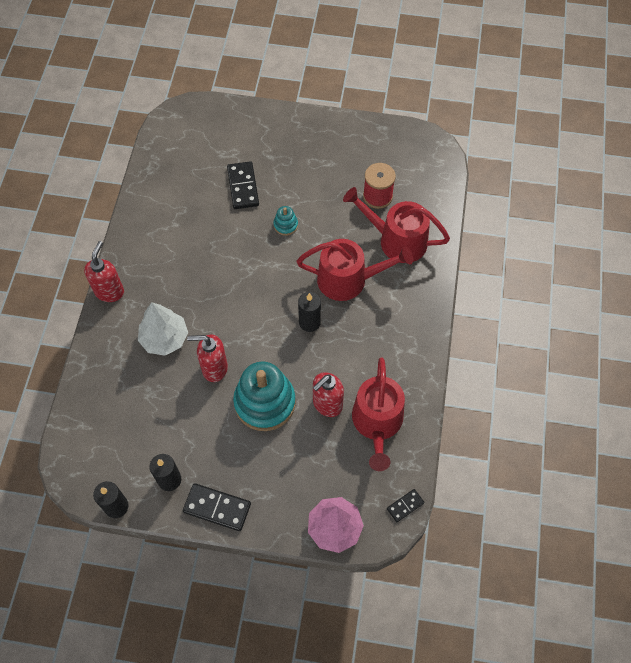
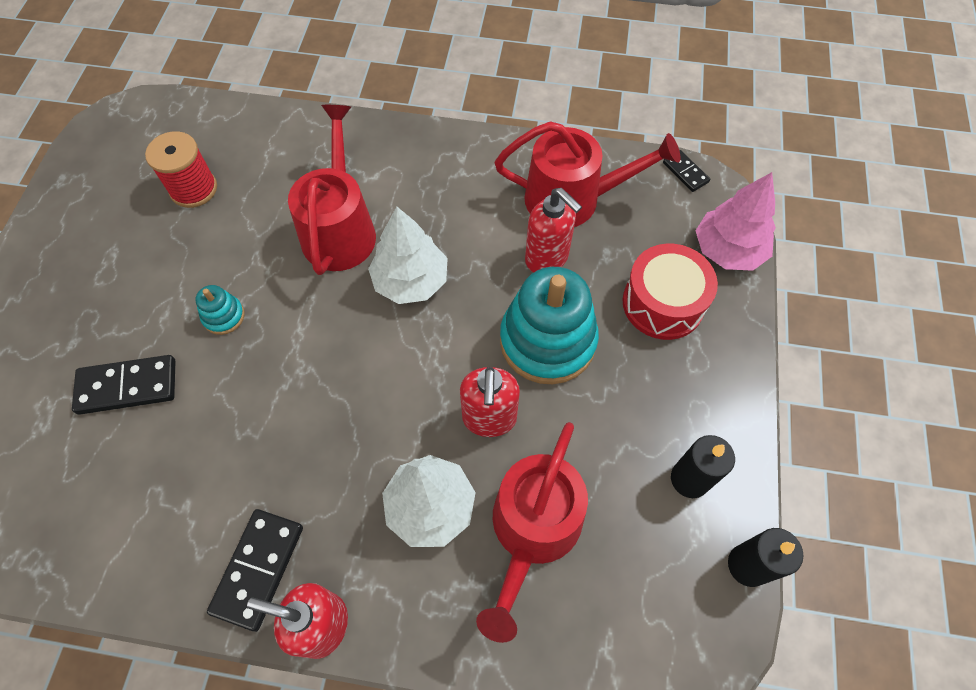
camera: 90 degrees left, 0 degrees up
black domino [183,483,251,531] -> black domino moved to [207,509,303,632]
black candle [298,292,321,332] -> white tree [368,206,448,304]
red watering can [343,187,450,263] -> red watering can moved to [476,422,588,643]
none -> red drum [622,244,718,340]

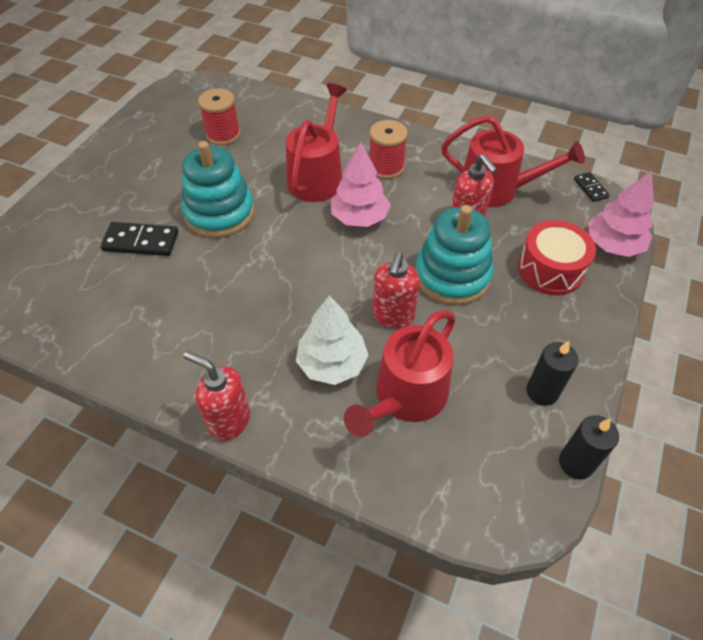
camera: 15 degrees right, 10 degrees down
turquoise stacking toy [195,285,245,335] -> turquoise stacking toy [181,141,255,238], size x2.26
black domino [207,509,303,632] -> none
white tree [368,206,448,304] -> pink tree [331,142,390,227]
none -> red spool [370,120,408,179]

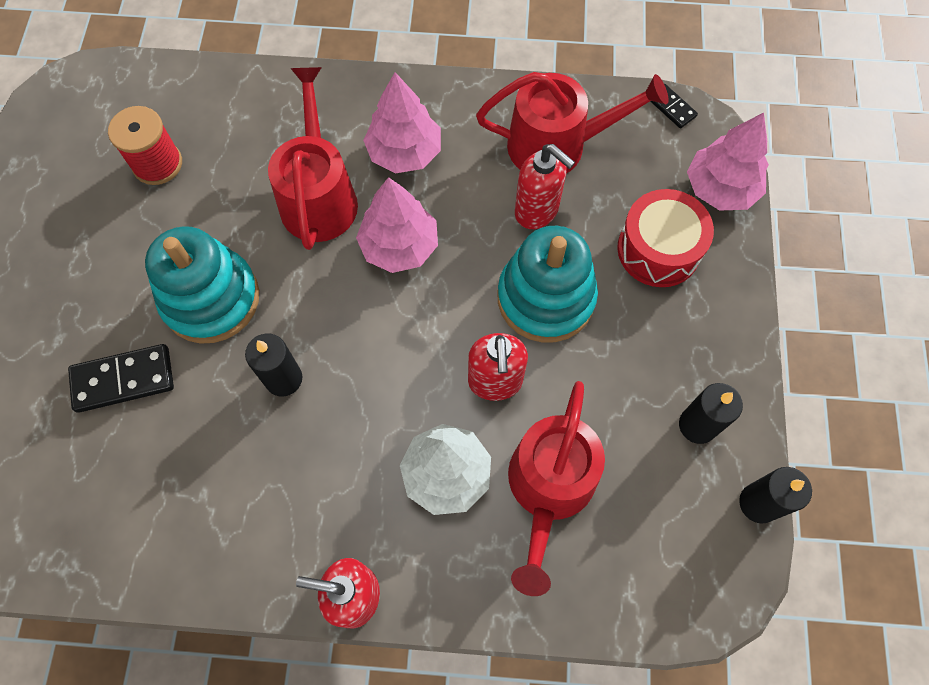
camera: 20 degrees left, 15 degrees up
red spool [370,120,408,179] -> pink tree [363,72,441,173]
none -> black candle [245,334,302,396]

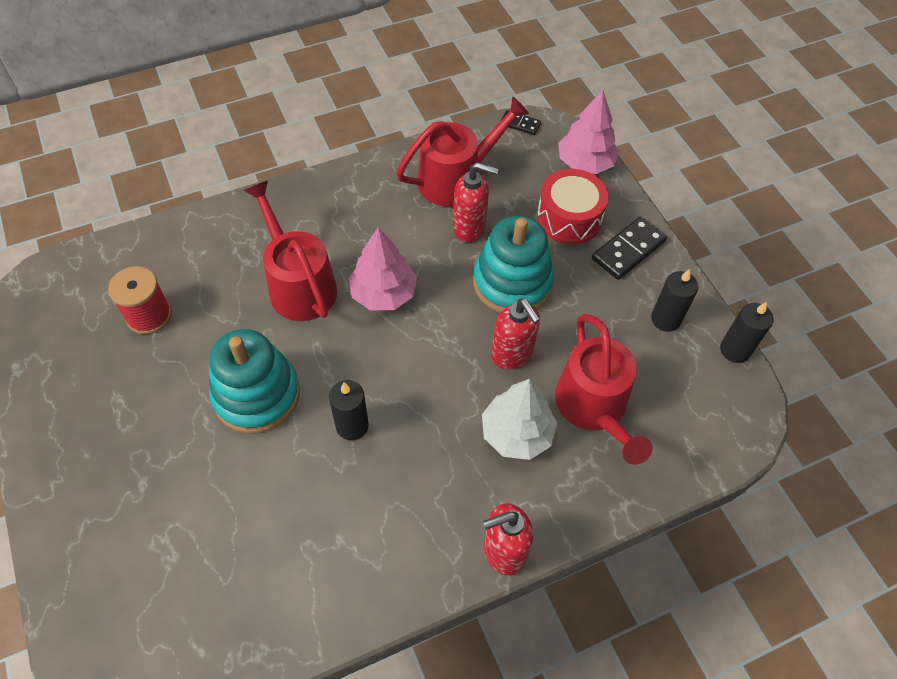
camera: 30 degrees left, 10 degrees down
black domino [68,344,174,413] -> black domino moved to [592,216,667,280]
pink tree [363,72,441,173] -> none

